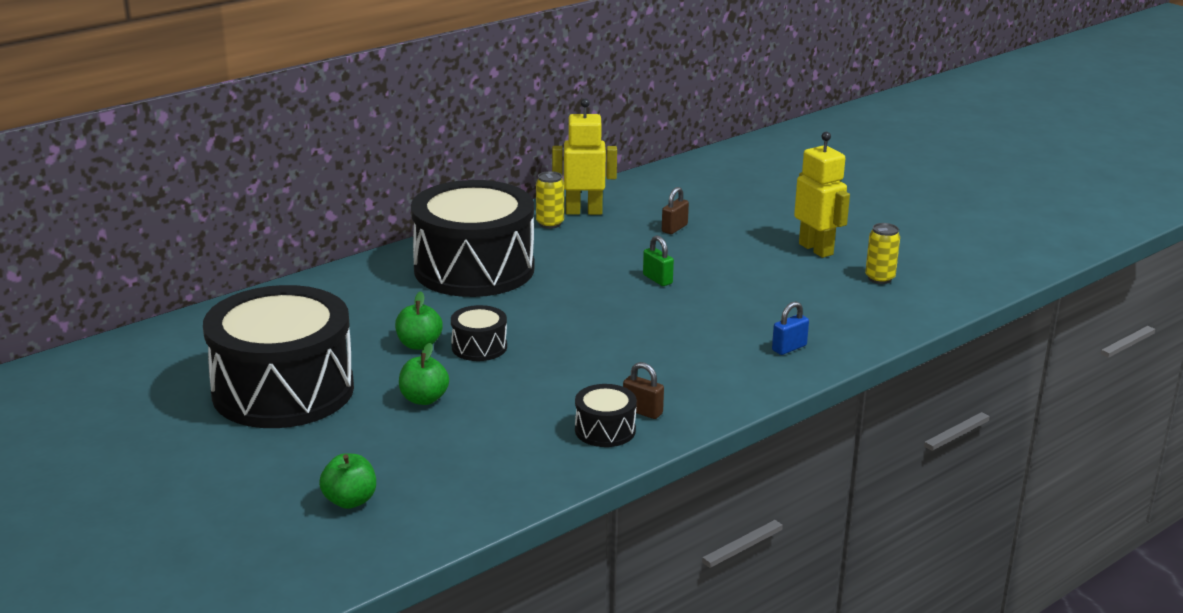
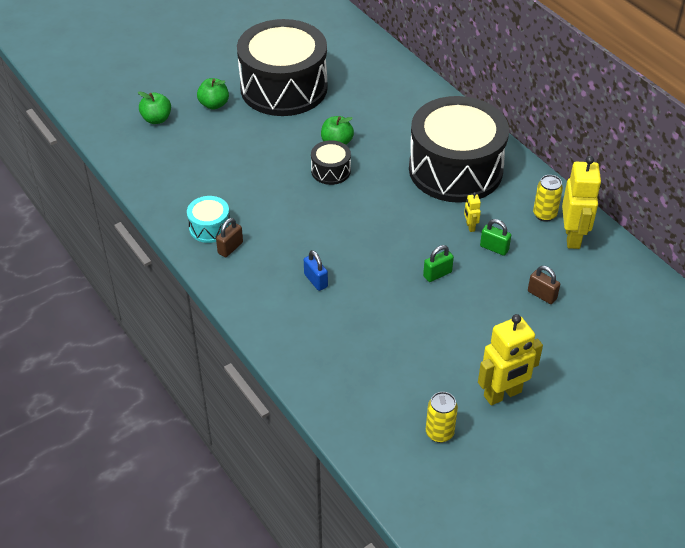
camera: 95 degrees right, 20 degrees up
green apple [399,343,449,405] -> green apple moved to [197,78,229,110]
black drum [575,384,637,447] -> turquoise drum [187,196,231,243]
blue padlock [772,301,809,355] -> blue padlock moved to [304,250,328,291]
none -> yellow robot [464,192,481,232]
none -> green padlock [480,219,511,256]

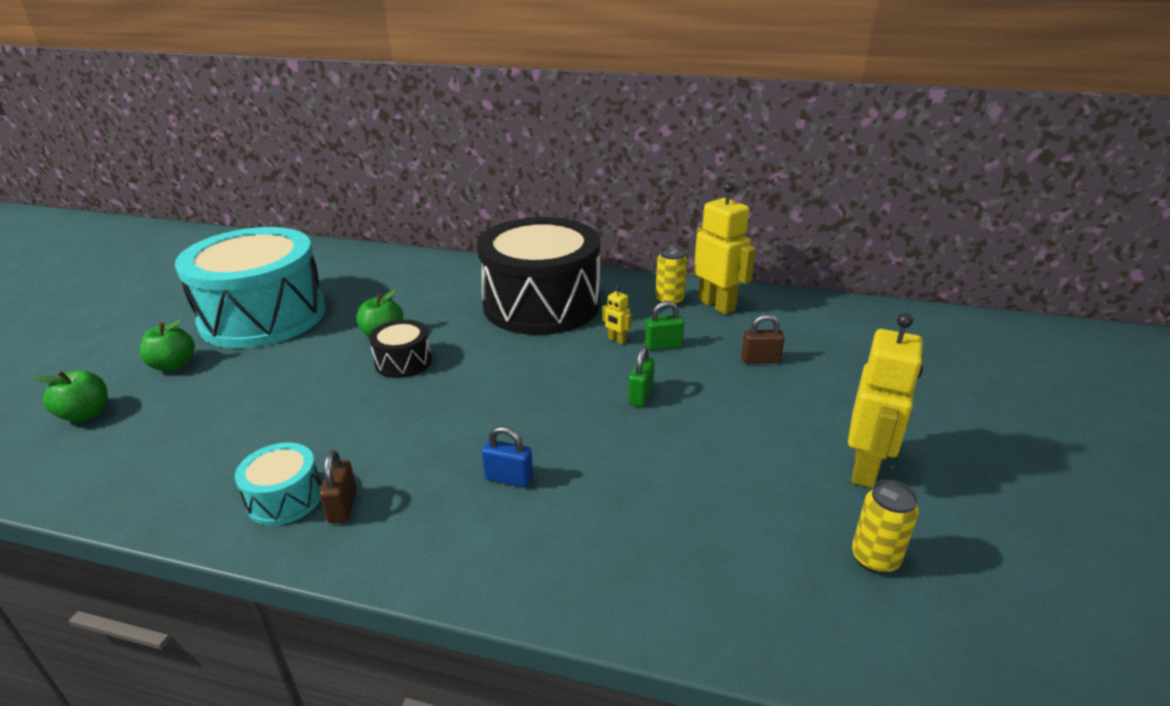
camera: 40 degrees left, 15 degrees down
black drum [237,19,328,116] -> turquoise drum [175,227,326,348]

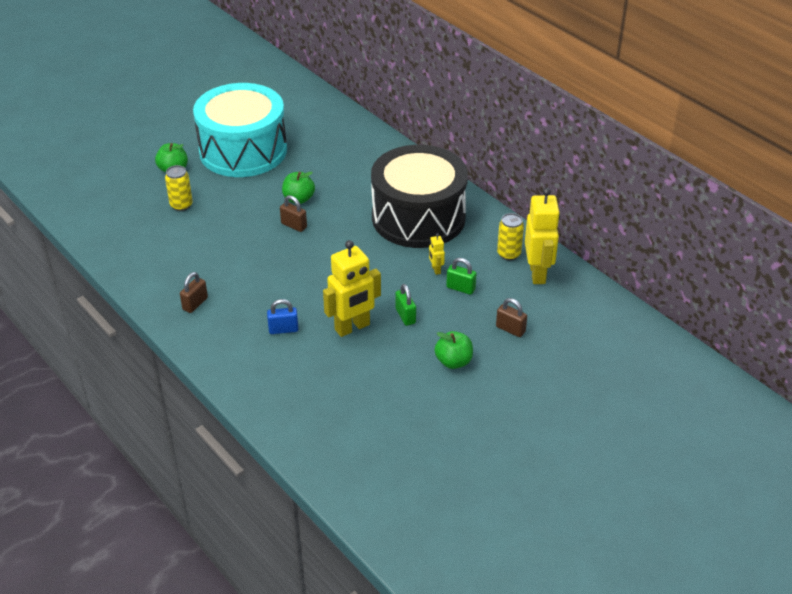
camera: 35 degrees right, 10 degrees up
green apple [33,370,108,422] -> green apple moved to [434,331,473,369]
turquoise drum [235,443,322,526] -> none
black drum [369,320,432,378] -> brown padlock [280,195,307,232]
blue padlock [482,426,533,487] -> blue padlock turned 60 degrees counterclockwise [267,299,298,334]
green padlock [628,346,655,407] -> green padlock turned 75 degrees counterclockwise [396,284,416,326]
yellow robot [848,313,923,488] -> yellow robot moved to [323,240,381,337]
yellow can [852,480,919,574] -> yellow can moved to [165,165,193,211]

